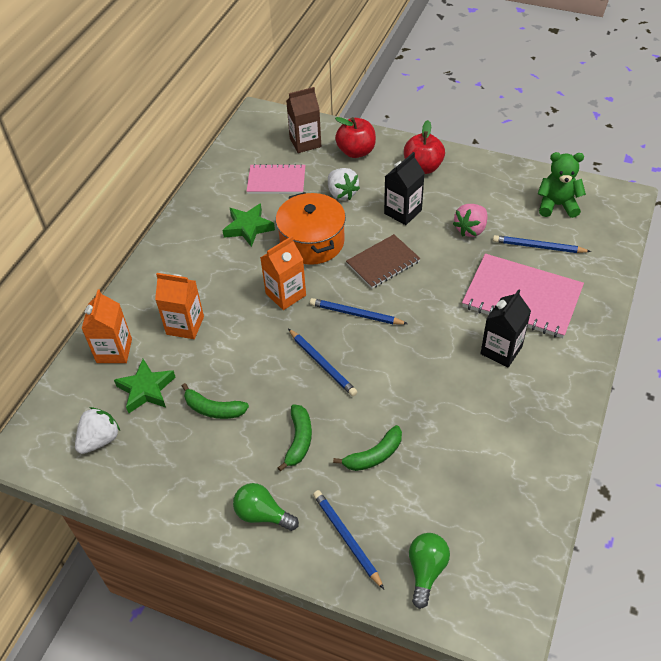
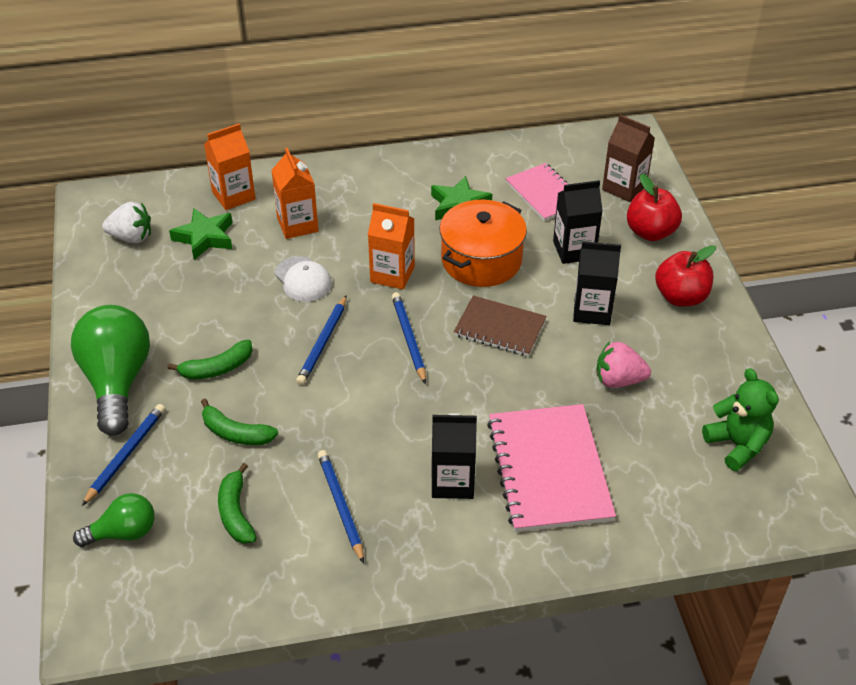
camera: 55 degrees right, 5 degrees down
green banana [182,383,249,419] -> green banana moved to [218,463,257,544]
green light bulb [233,483,299,531] -> green light bulb [71,305,150,436], size x1.82
white strawberry [328,168,360,200] -> black carton [553,180,603,264]
blue pencil [493,235,591,253] -> blue pencil moved to [318,450,364,564]
none -> white cap [275,256,332,302]

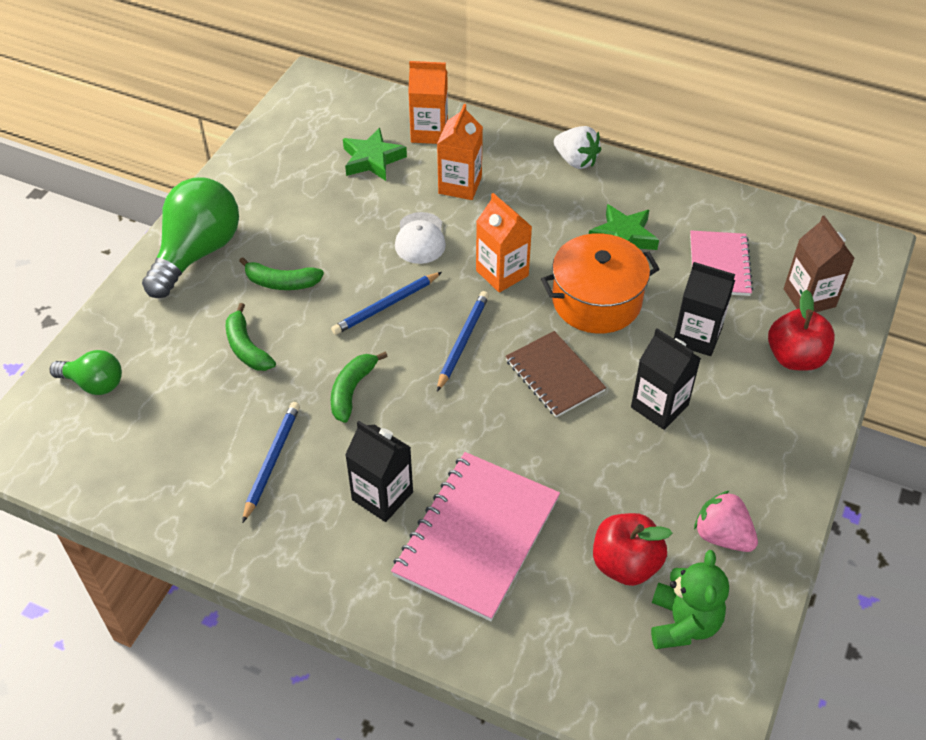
camera: 35 degrees right, 5 degrees up
blue pencil [82,404,165,506] -> none
white strawberry [102,202,151,243] -> white strawberry moved to [554,126,601,169]
green banana [218,463,257,544] -> green banana moved to [331,352,388,423]
pink strawberry [597,341,651,388] -> pink strawberry moved to [694,490,758,552]
red apple [655,245,716,307] -> red apple moved to [593,513,673,586]

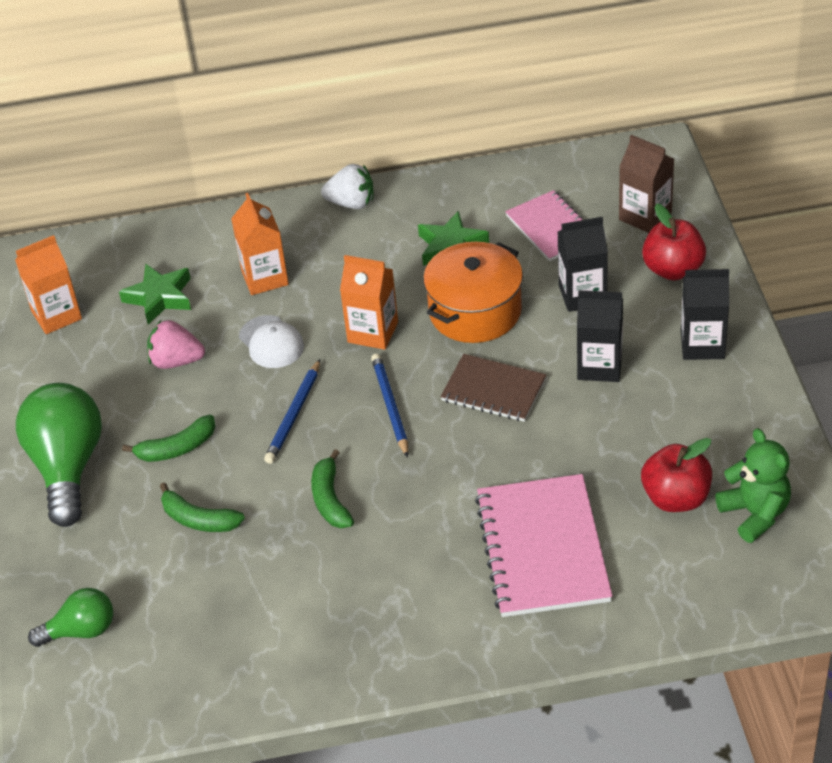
camera: 30 degrees left, 5 degrees down
blue pencil [242,402,300,523] -> none
black carton [345,421,413,522] -> black carton moved to [681,269,729,360]
orange carton [408,61,448,144] -> orange carton moved to [15,235,82,334]
pink strawberry [694,490,758,552] -> pink strawberry moved to [147,320,205,369]

